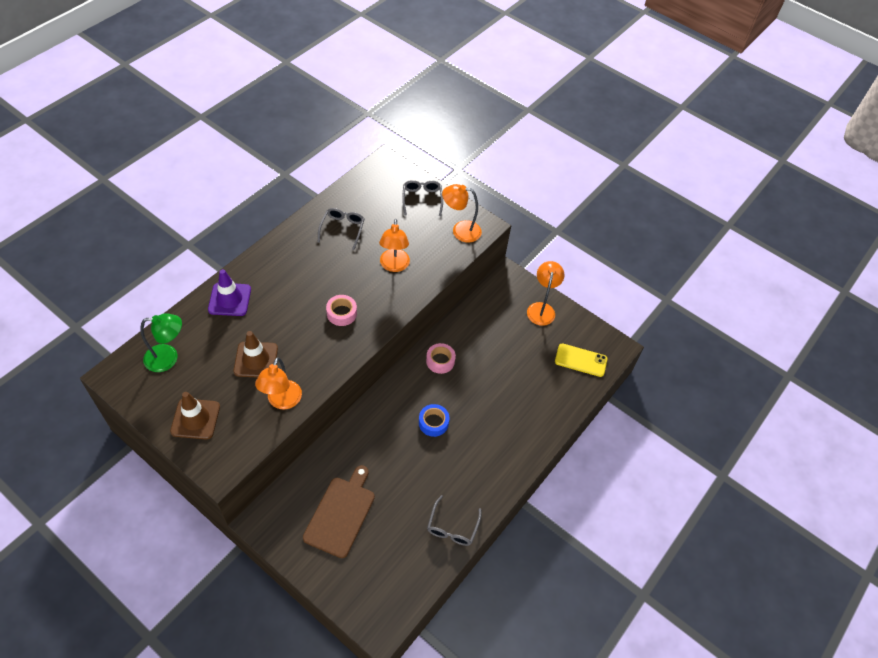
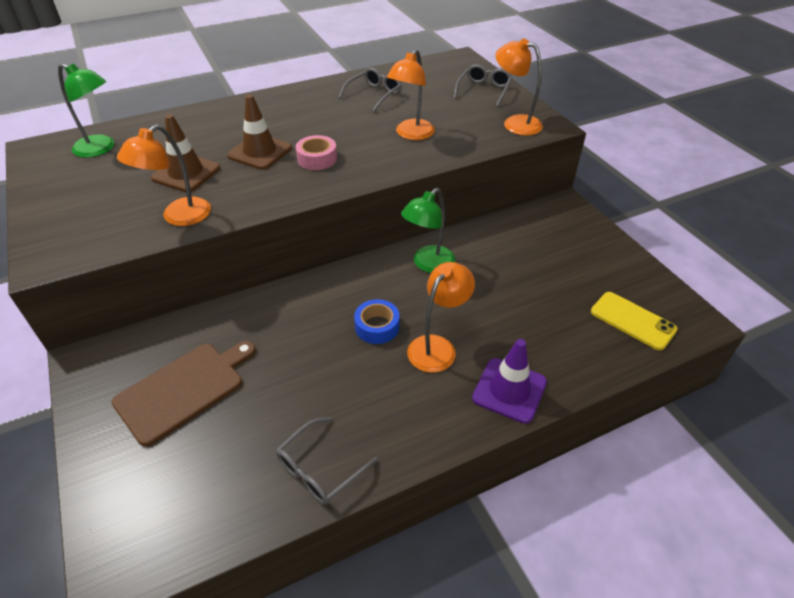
camera: 30 degrees right, 10 degrees down
brown traffic cone [170,392,220,439] -> brown traffic cone moved to [227,94,292,170]
purple traffic cone [208,269,251,316] -> purple traffic cone moved to [472,339,547,424]
pink tape [426,343,456,374] -> green lamp [401,188,455,273]
orange lamp [527,261,565,326] -> orange lamp moved to [407,262,475,373]

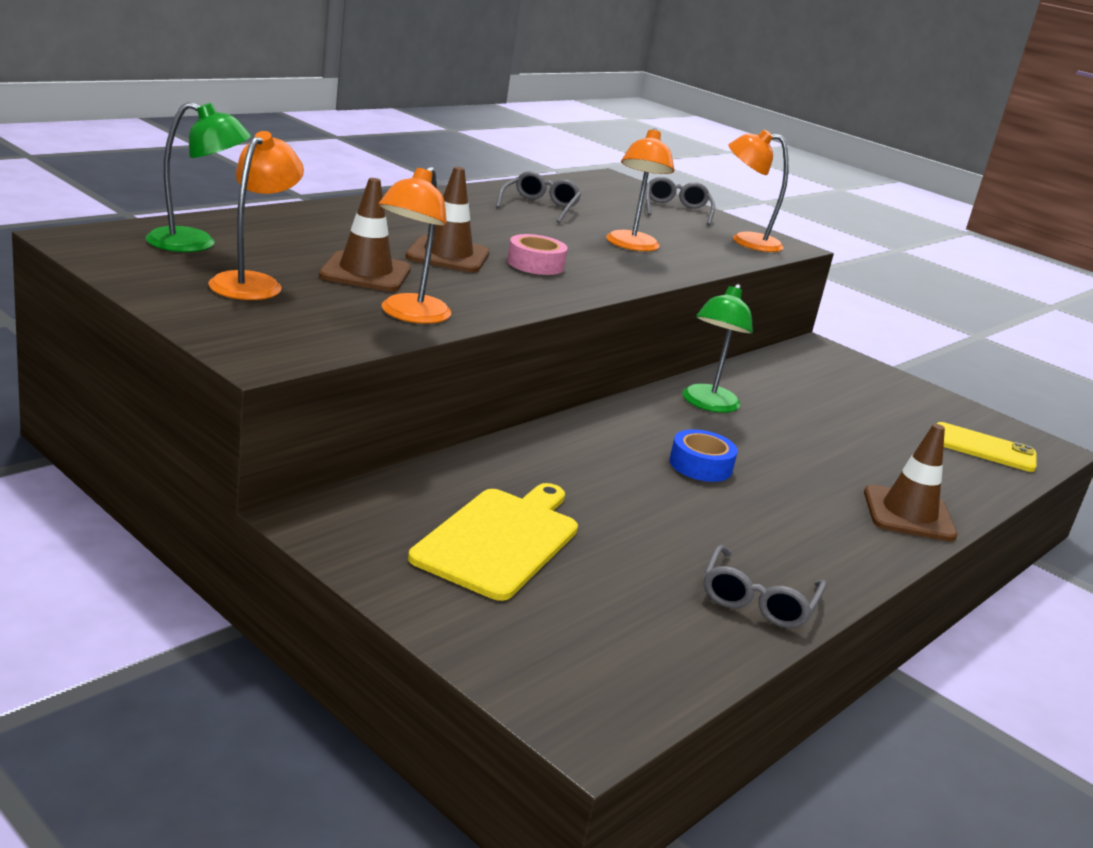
camera: 25 degrees left, 20 degrees down
brown cutting board [112,341,256,447] -> yellow cutting board [408,483,578,601]
orange lamp [407,262,475,373] -> orange lamp moved to [208,131,304,300]
purple traffic cone [472,339,547,424] -> brown traffic cone [864,424,957,541]

